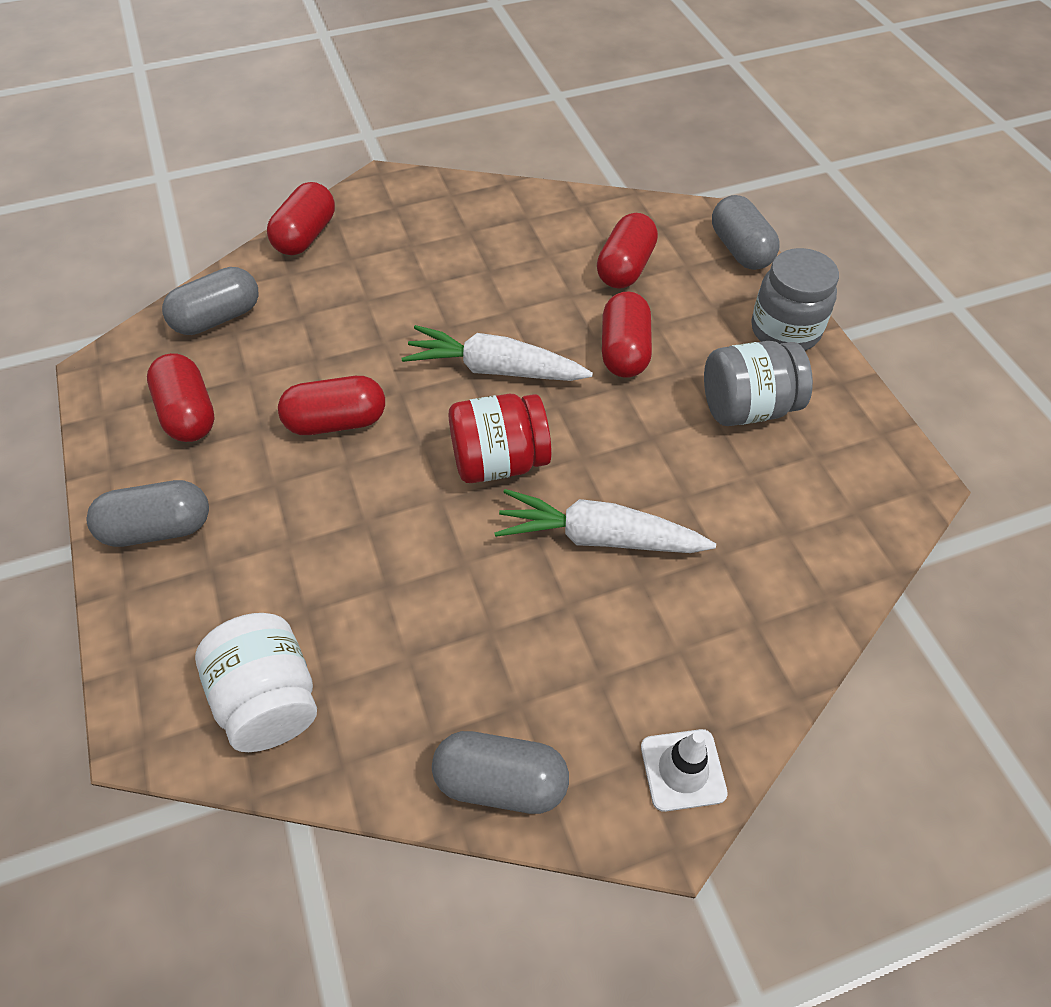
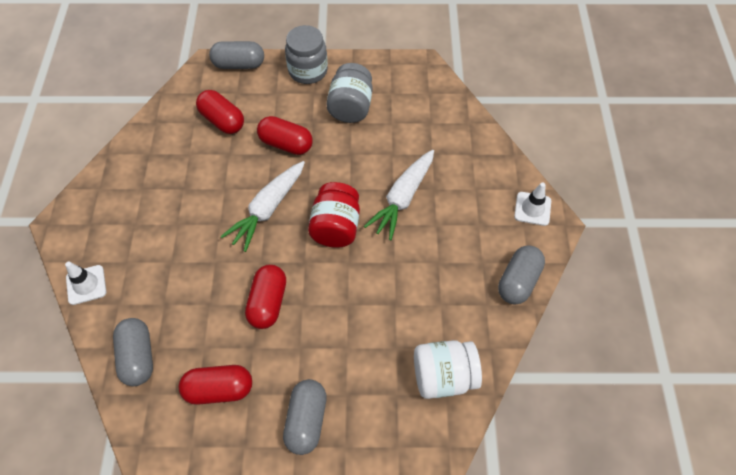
camera: 70 degrees left, 5 degrees up
red capsule [267,182,335,255] -> white traffic cone [65,262,106,305]

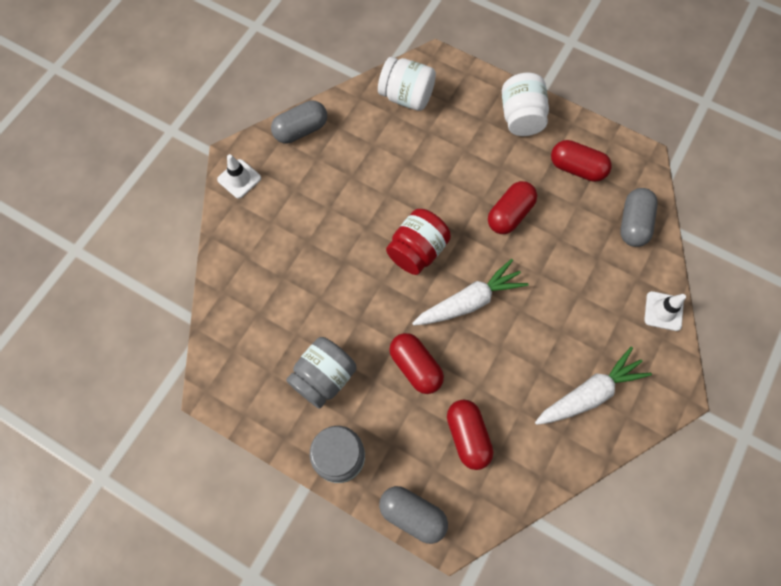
camera: 150 degrees left, 10 degrees up
grey capsule [283,379,326,455] -> white jar [502,73,549,136]
white carrot [364,150,434,240] -> white carrot moved to [535,347,652,425]

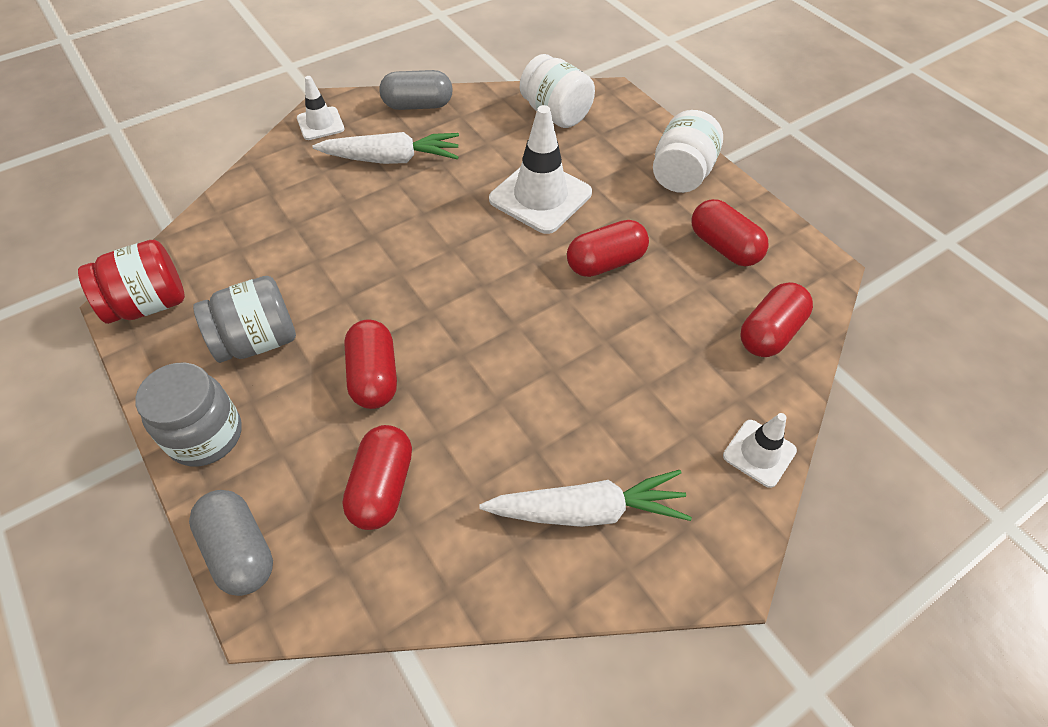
camera: 25 degrees right, 15 degrees down
red jar [386,209,451,275] -> red jar moved to [78,240,185,324]
white carrot [412,259,528,325] -> white carrot moved to [312,132,459,164]
grey capsule [620,188,658,247] -> red capsule [740,282,813,357]
none -> white traffic cone [489,105,592,234]

